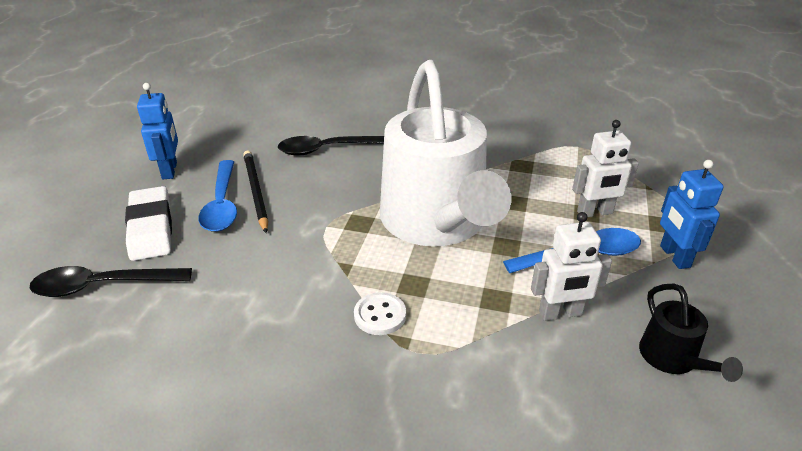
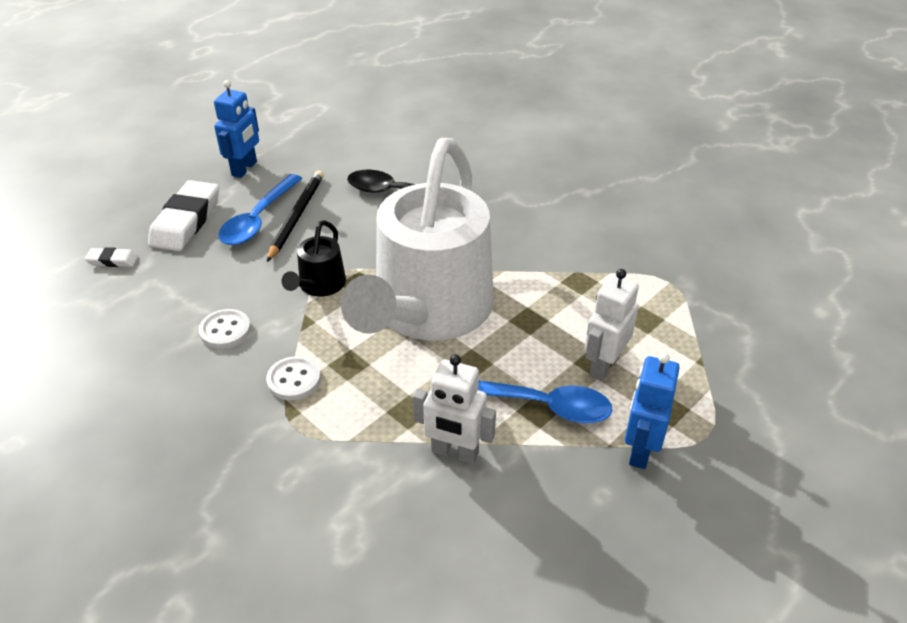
camera: 30 degrees right, 5 degrees up
black spoon [30,266,192,297] -> white eraser [85,247,138,267]
white robot [572,120,639,217] -> white robot turned 105 degrees clockwise [584,269,639,381]
black watering can [639,283,743,382] -> black watering can moved to [282,220,346,297]
none -> white button [199,309,251,349]

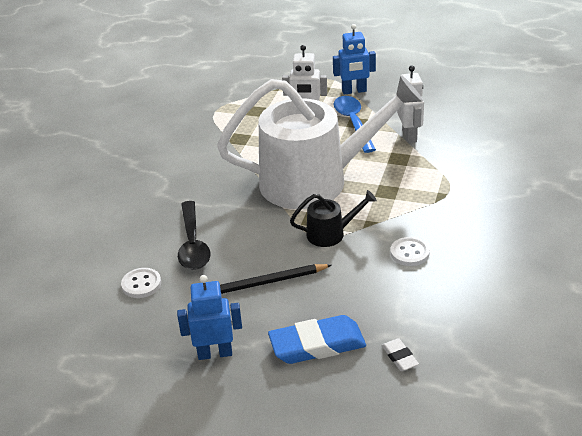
camera: 115 degrees left, 5 degrees down
white eraser [148,180,219,251] -> blue eraser [268,315,366,364]
blue spoon [218,174,302,245] -> none
white button [266,356,321,400] -> white button moved to [121,268,161,298]

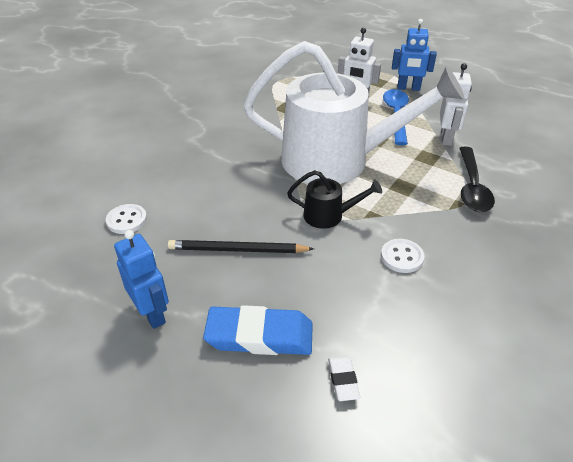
camera: 15 degrees right, 5 degrees up
blue robot [177,275,242,360] -> blue robot turned 45 degrees clockwise [114,230,169,329]
black spoon [178,201,211,270] -> black spoon moved to [460,146,495,212]

